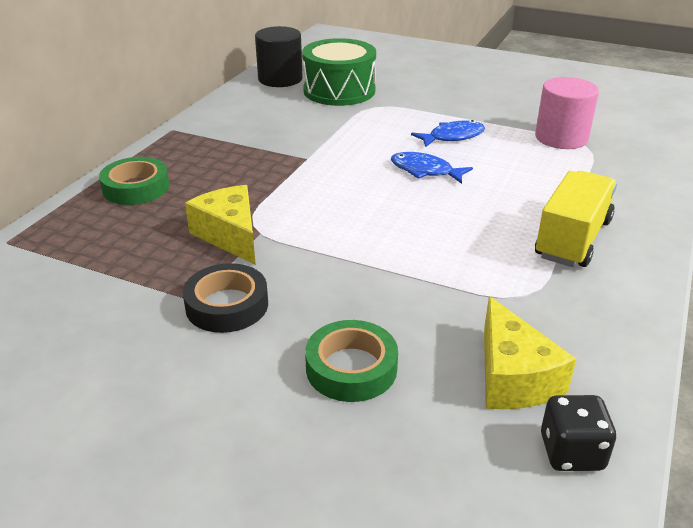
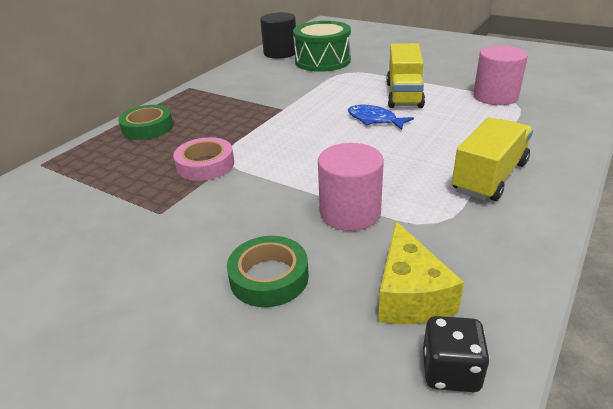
camera: 10 degrees right, 0 degrees up
black tape [183,263,268,333] -> none
yellow cheese [185,185,256,265] -> pink tape [173,137,234,181]
blue fish [411,120,485,147] -> yellow truck [387,43,425,108]
none -> pink cylinder [318,143,384,231]

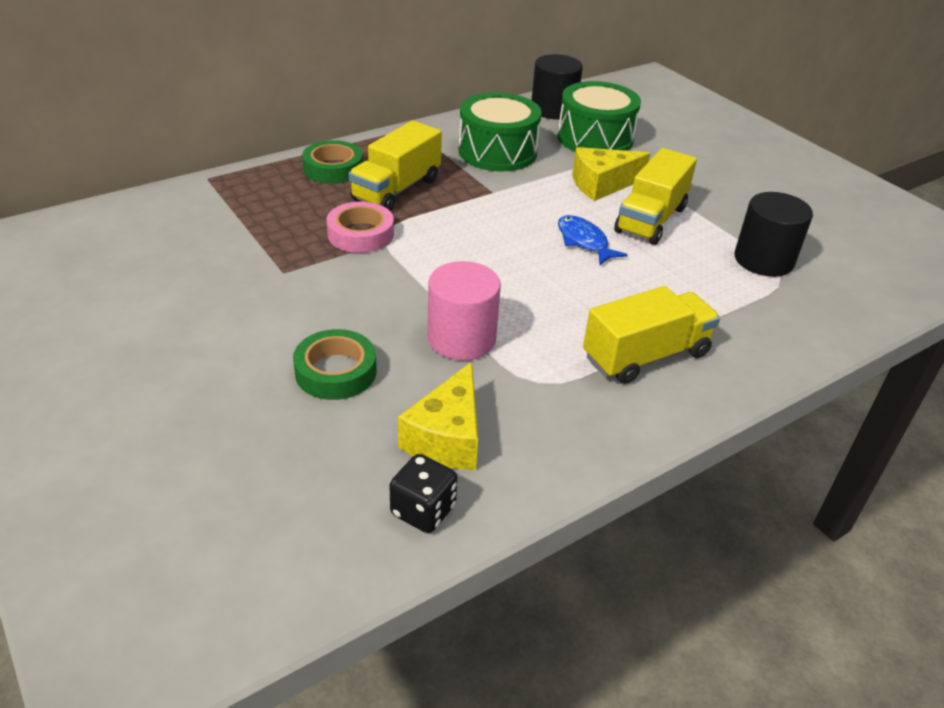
camera: 20 degrees right, 5 degrees up
pink cylinder [473,45,528,105] -> black cylinder [734,192,813,277]
none -> yellow truck [349,120,442,211]
none -> green drum [458,92,542,171]
none -> yellow cheese [572,147,650,201]

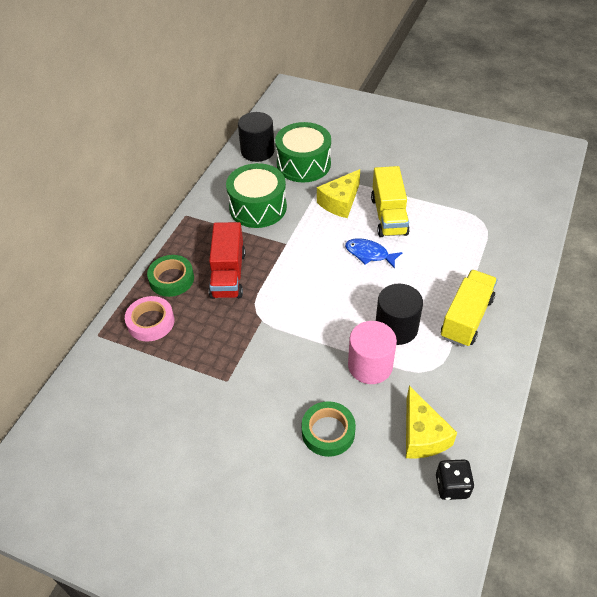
camera: 30 degrees left, 10 degrees up
pink tape [327,202,394,253] -> pink tape moved to [125,296,174,341]
yellow truck [349,120,442,211] -> red truck [209,222,246,299]
black cylinder [734,192,813,277] -> black cylinder moved to [376,284,423,345]

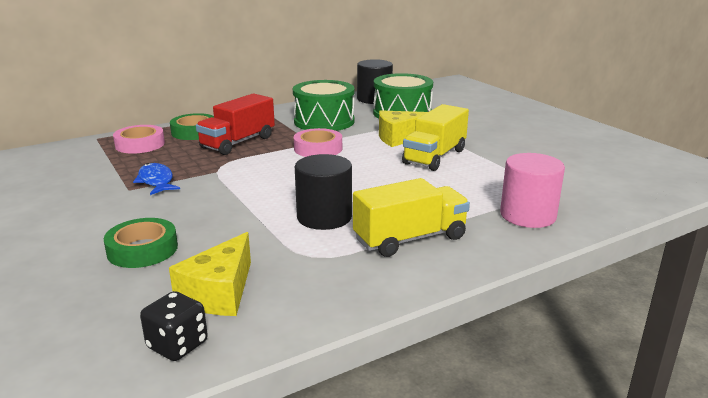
camera: 35 degrees right, 25 degrees down
blue fish [345,238,403,269] -> blue fish moved to [133,163,180,195]
pink cylinder [348,321,397,384] -> pink cylinder moved to [500,153,565,228]
none -> pink tape [294,128,342,157]

